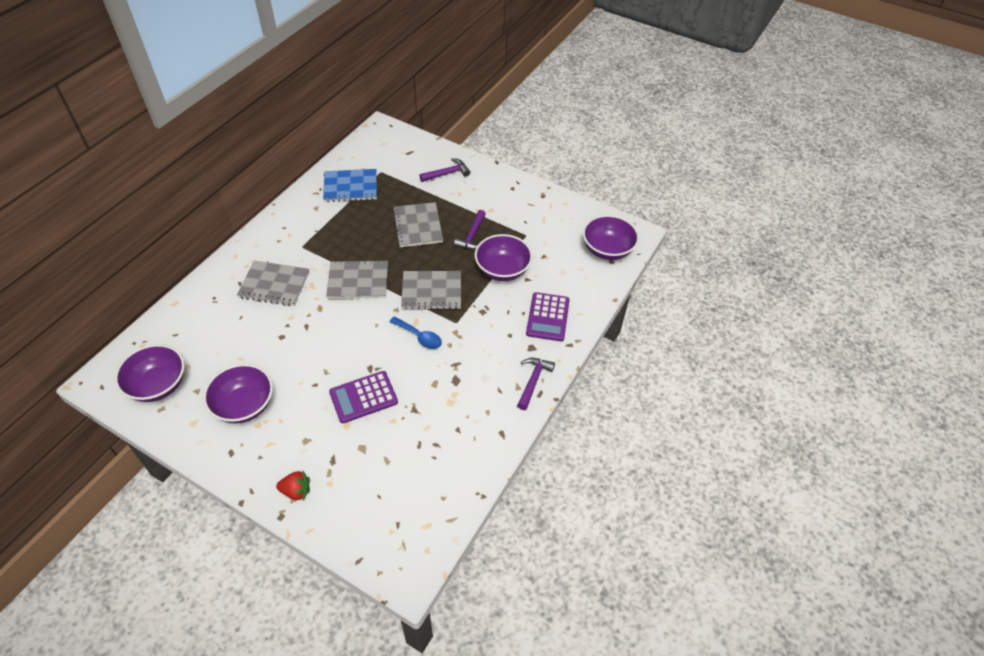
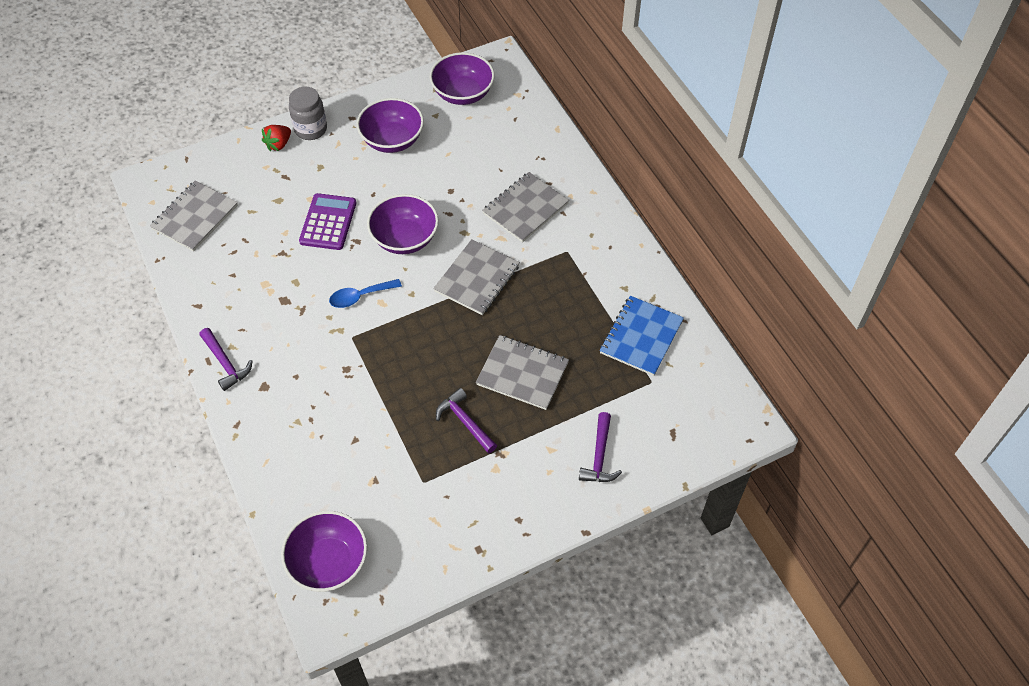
camera: 125 degrees right, 5 degrees up
grey notebook [401,271,461,310] -> grey notebook moved to [150,180,238,251]
purple bowl [475,234,533,281] -> purple bowl moved to [367,194,439,254]
purple calculator [526,292,570,341] -> none
none -> grey jar [289,87,327,140]

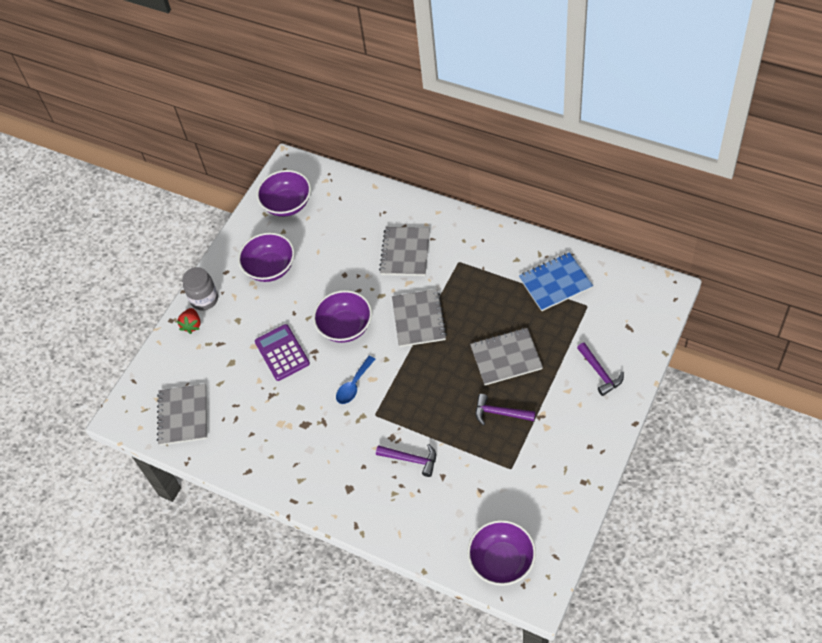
camera: 30 degrees left, 0 degrees up
purple hammer [199,328,253,391] -> purple hammer moved to [376,444,436,477]
blue notebook [600,296,684,376] -> blue notebook turned 75 degrees clockwise [519,252,593,311]

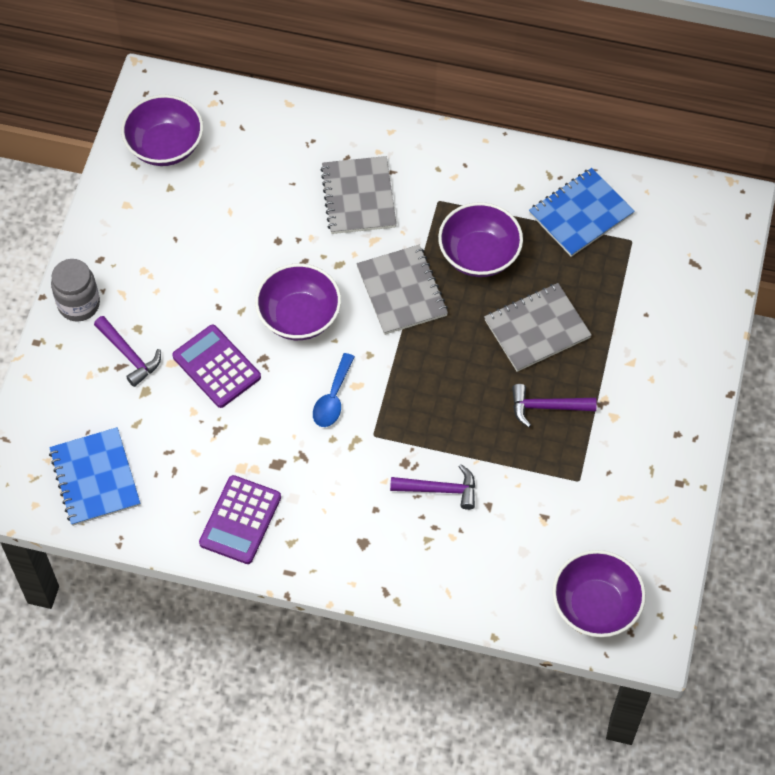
camera: 20 degrees left, 5 degrees up
grey notebook [157,384,207,445] -> blue notebook [49,427,140,526]
red strawberry [177,308,201,334] -> none
purple bowl [238,232,295,282] -> purple bowl moved to [438,202,523,277]
purple hammer [577,343,624,396] -> purple hammer moved to [94,316,161,387]
none -> purple calculator [199,475,281,564]

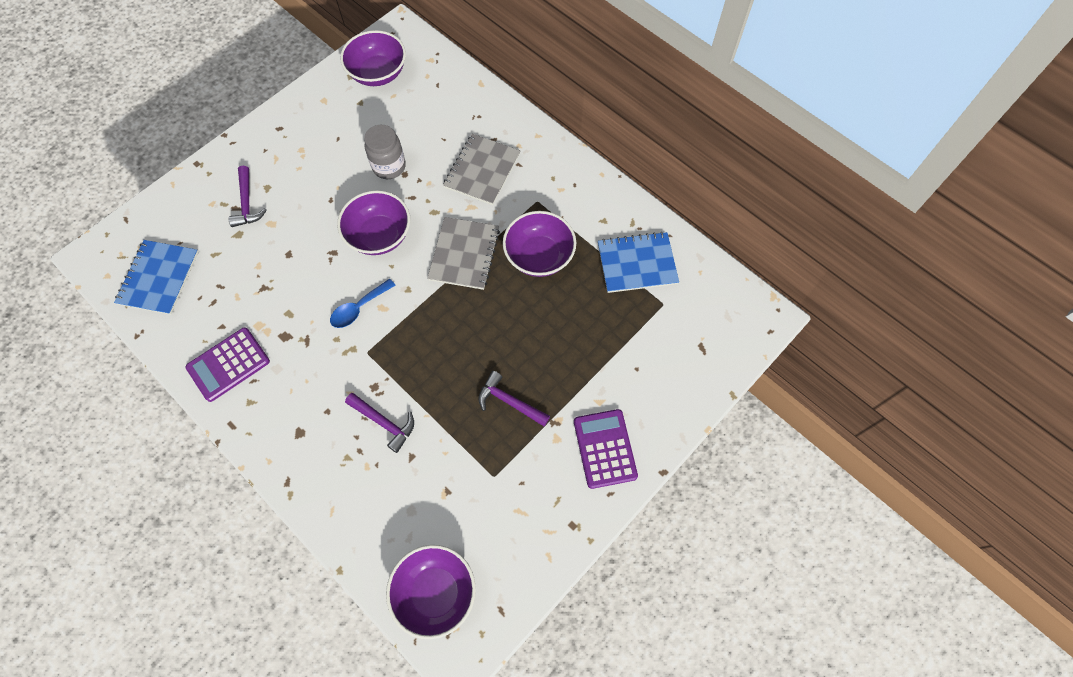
camera: 30 degrees right, 5 degrees up
grey jar [51,259,100,322] -> grey jar moved to [364,125,406,179]
purple calculator [172,325,261,408] -> purple calculator moved to [574,409,638,489]
grey notebook [484,283,592,372] -> none

